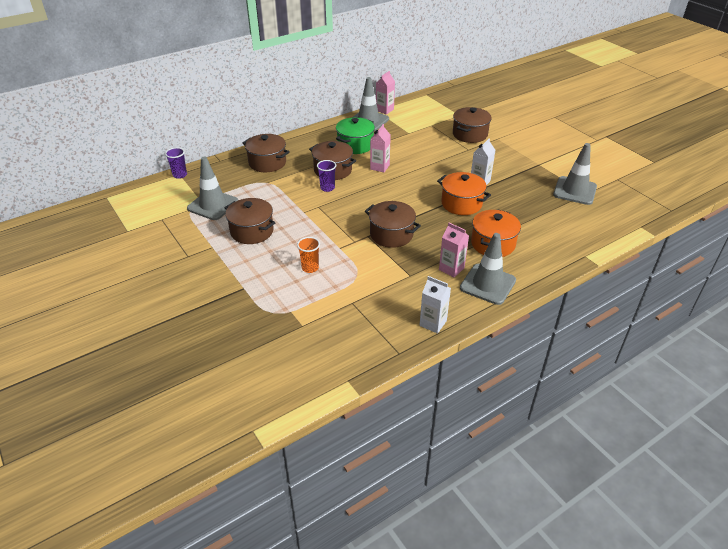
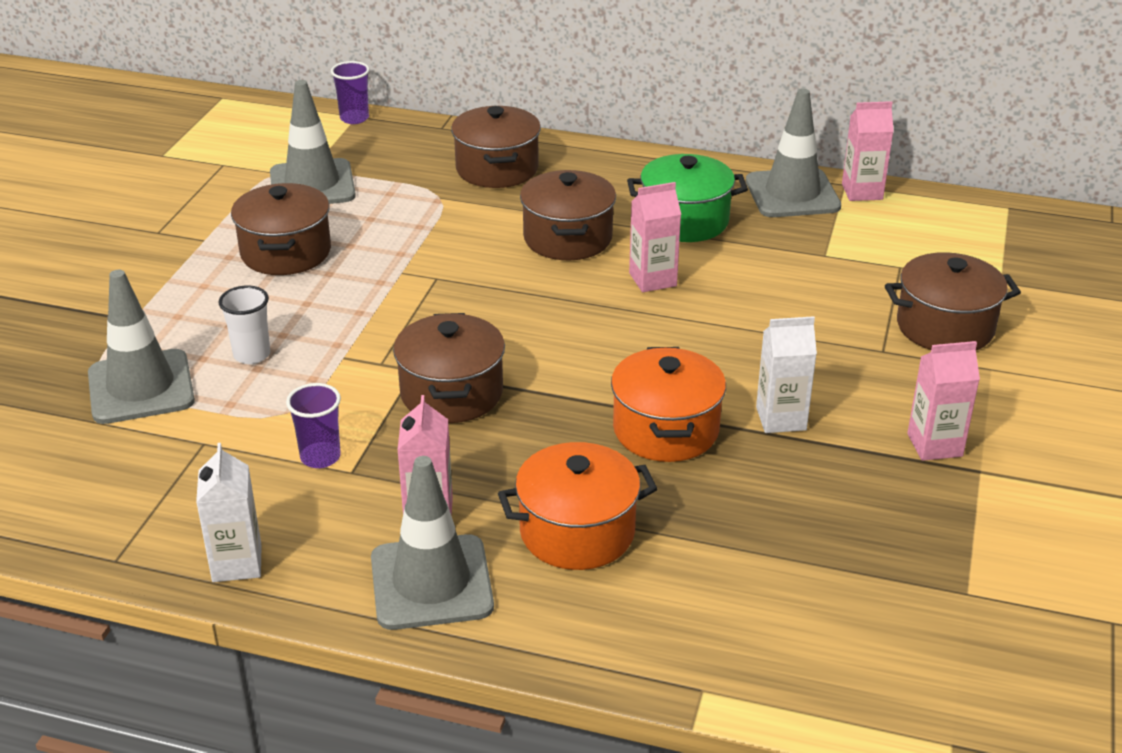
camera: 50 degrees right, 5 degrees down
orange cup [297,237,320,273] -> white cup [219,285,270,364]
purple cup [317,160,336,192] -> purple cup moved to [286,383,341,468]
grey traffic cone [553,143,597,205] -> grey traffic cone moved to [88,270,195,424]
none -> pink carton [907,341,980,461]

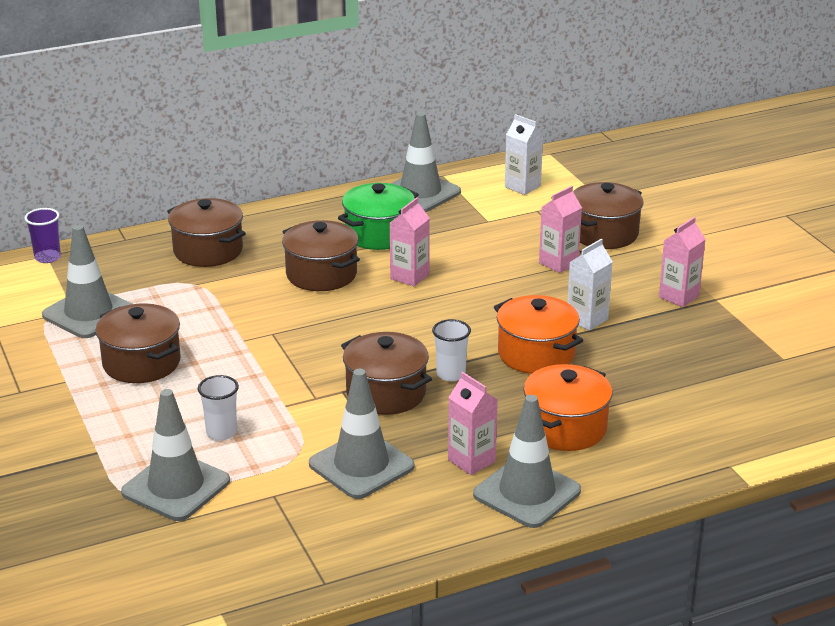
camera: 40 degrees left, 5 degrees down
white carton [196,443,261,582] -> white carton moved to [505,114,543,195]
purple cup [286,383,341,468] -> grey traffic cone [309,369,415,499]
pink carton [842,101,894,201] -> pink carton moved to [539,186,582,273]
none -> white cup [432,319,471,381]

